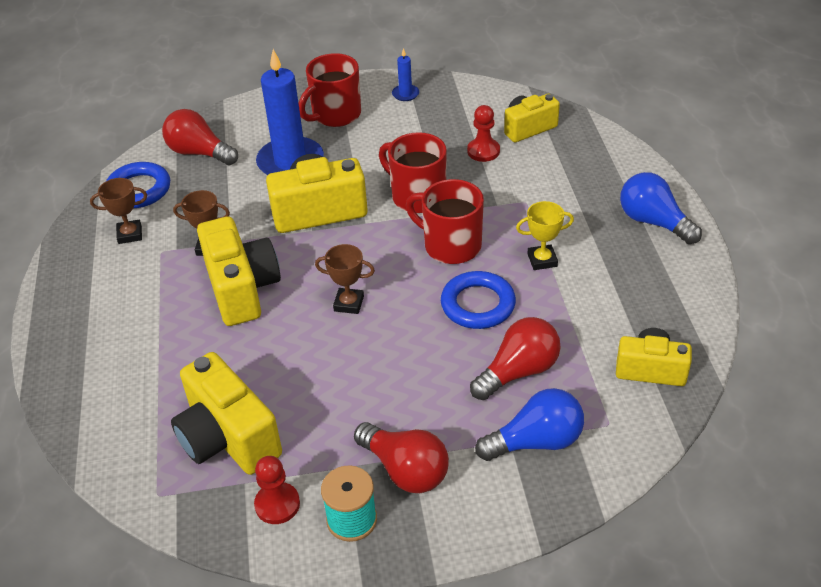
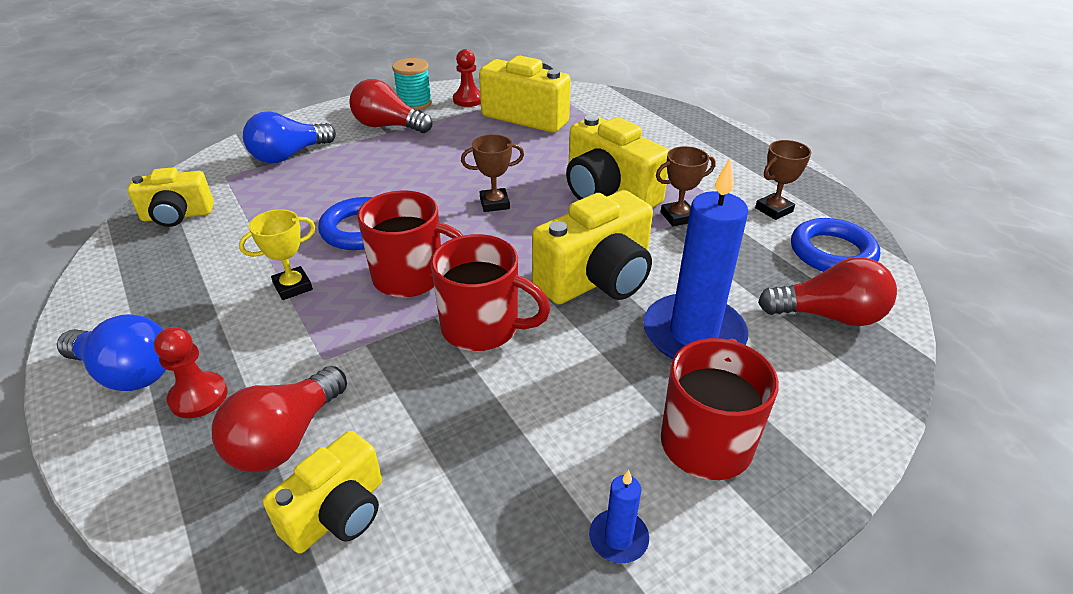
camera: 155 degrees right, 5 degrees down
red pawn [467,105,500,162] -> red pawn moved to [154,327,228,418]
red light bulb [470,317,560,400] -> red light bulb moved to [212,366,347,472]

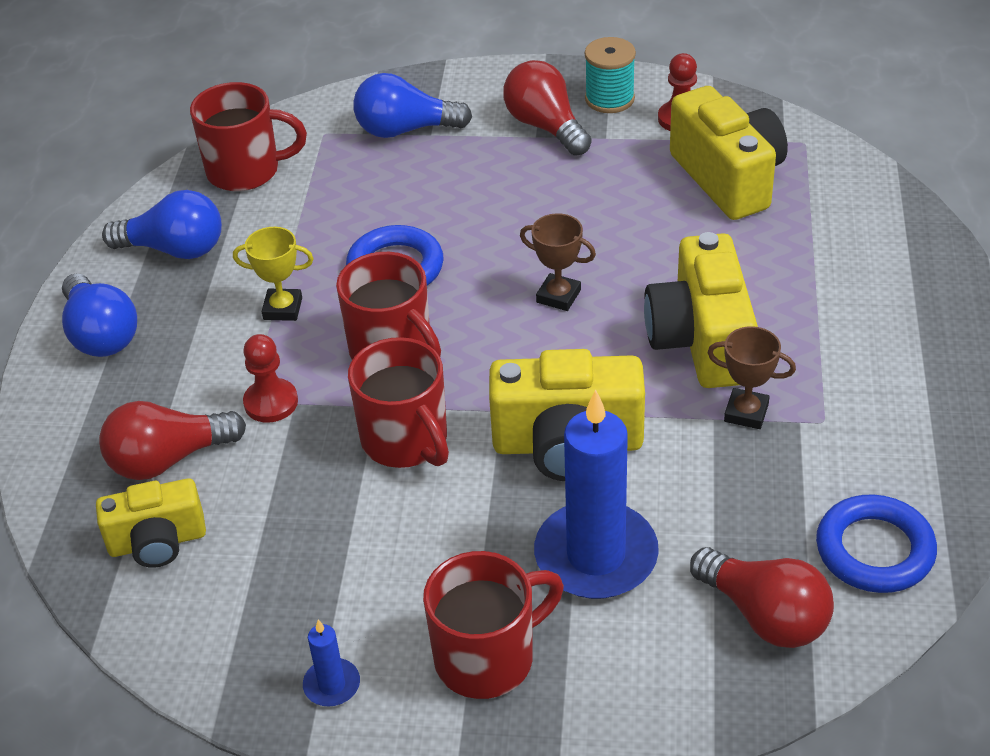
camera: 40 degrees right, 5 degrees up
yellow camera [127,167,214,227] -> red mug [190,82,307,191]
red pawn [154,327,228,418] -> red pawn moved to [243,334,298,423]
brown trophy [755,140,812,220] -> none
none -> blue light bulb [102,190,222,259]

